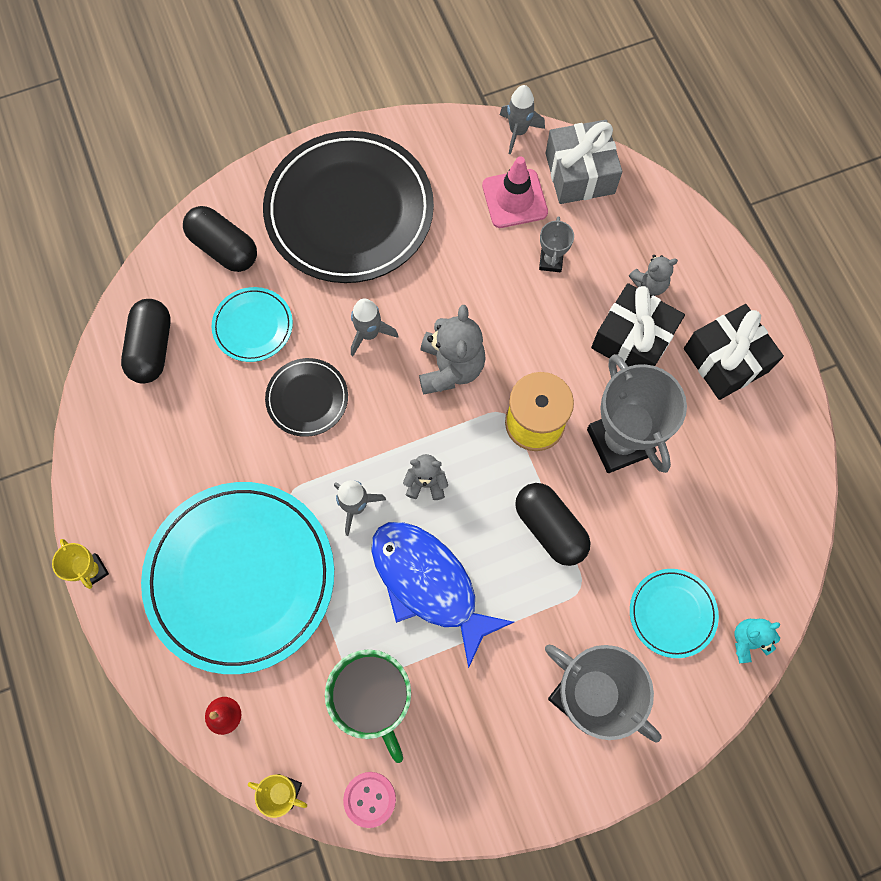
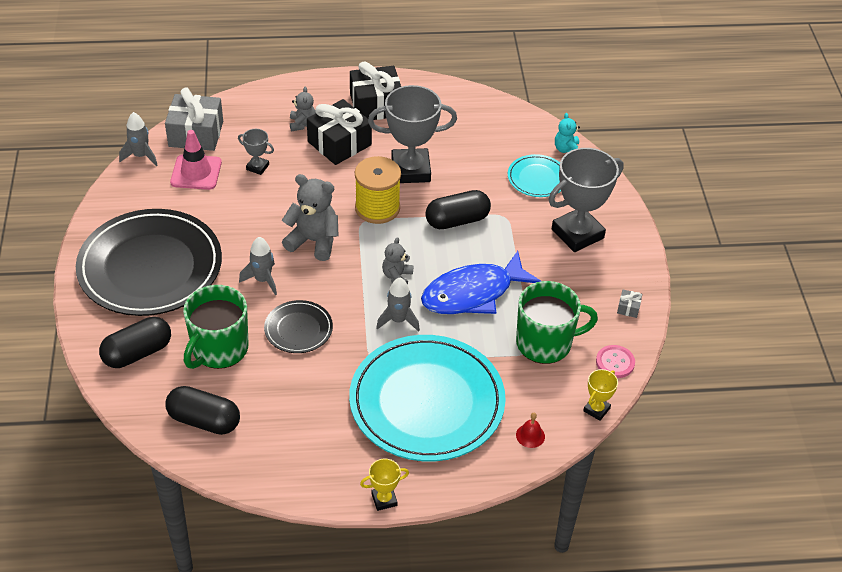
camera: 75 degrees left, 25 degrees down
turquoise plate [212,287,293,362] -> green mug [183,285,249,369]
none -> grey gift [617,289,642,318]

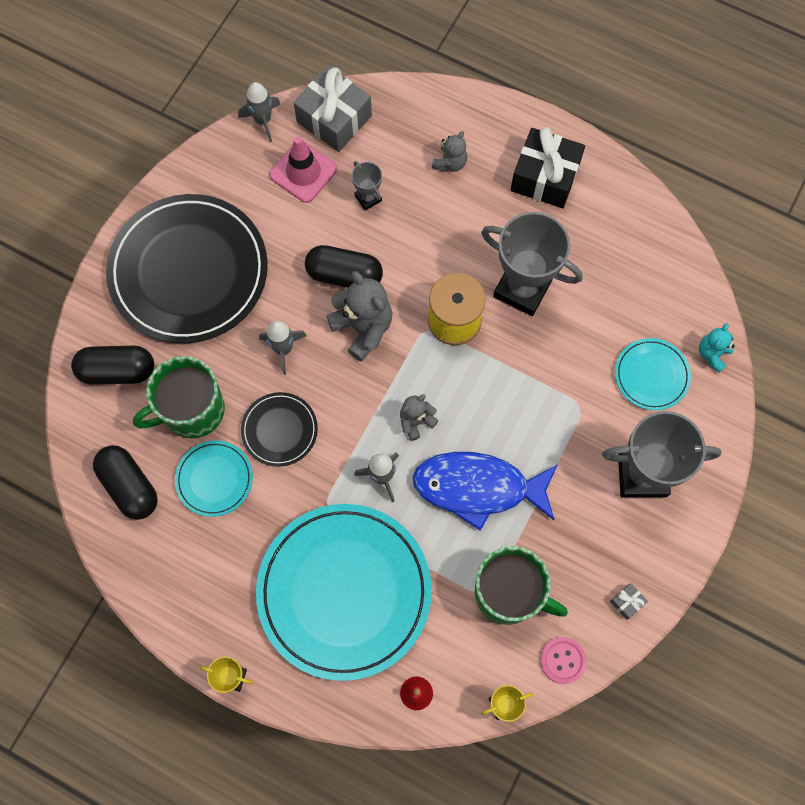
camera: 35 degrees right, 25 degrees up
black gift [307,99,372,165] -> none
black capsule [425,190,491,229] -> black capsule moved to [305,245,383,288]
none -> turquoise plate [175,440,253,517]

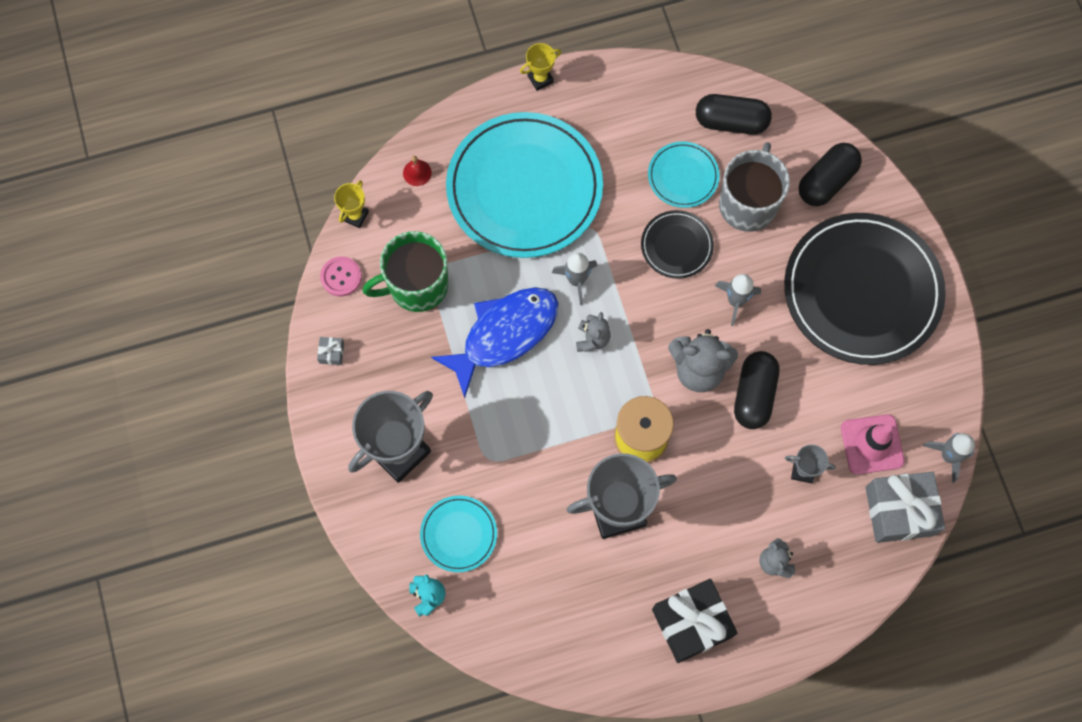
camera: 135 degrees right, 0 degrees up
green mug [133,356,225,439] -> grey mug [719,142,790,232]
black capsule [305,245,383,288] -> black capsule turned 45 degrees counterclockwise [734,351,779,429]

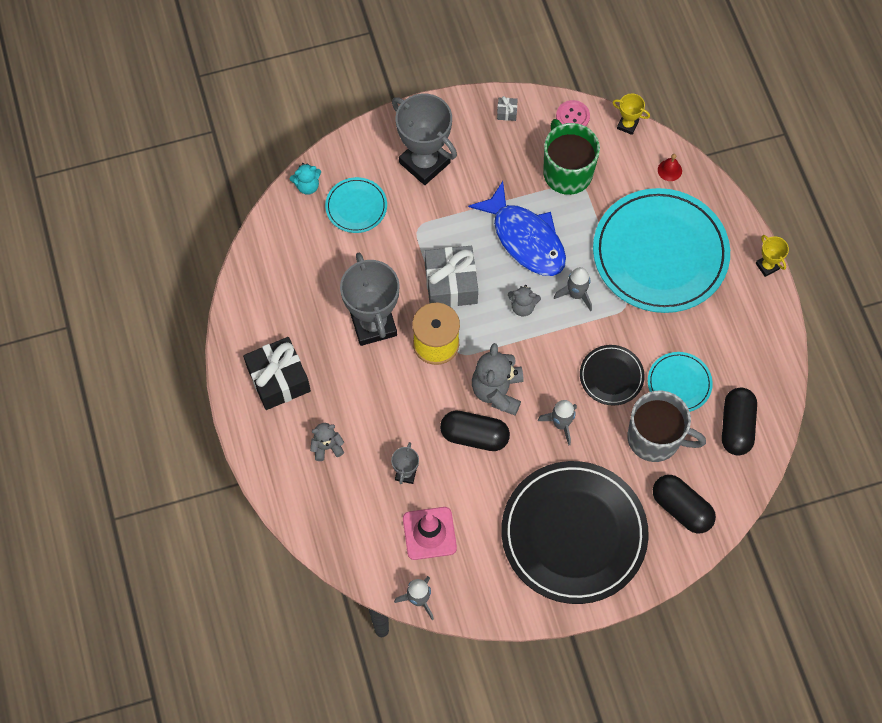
camera: 90 degrees right, 5 degrees down
grey gift [865,472,945,543] -> grey gift moved to [425,246,478,307]

